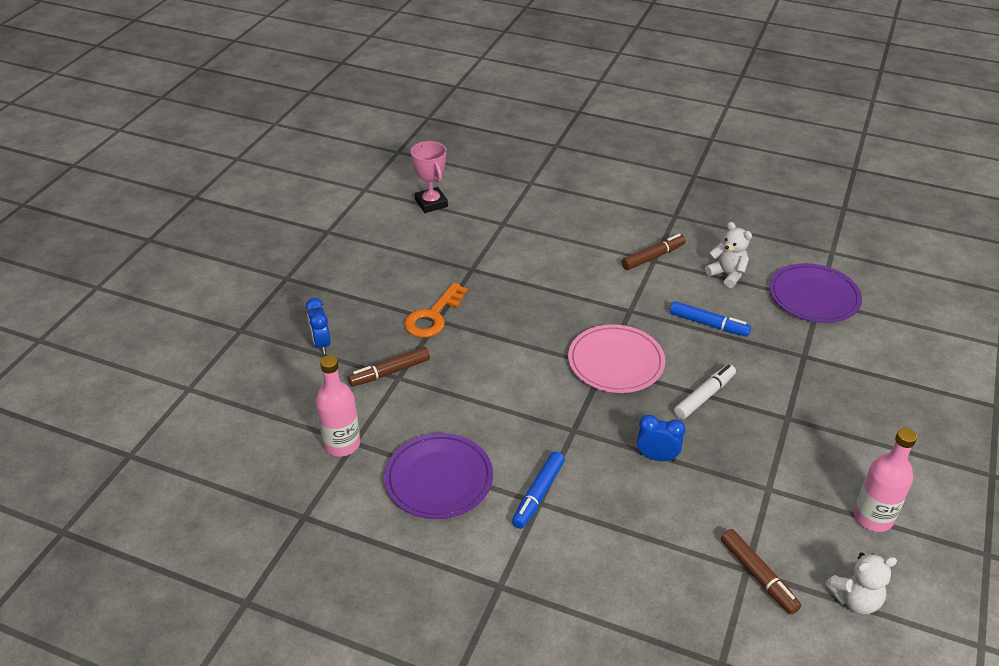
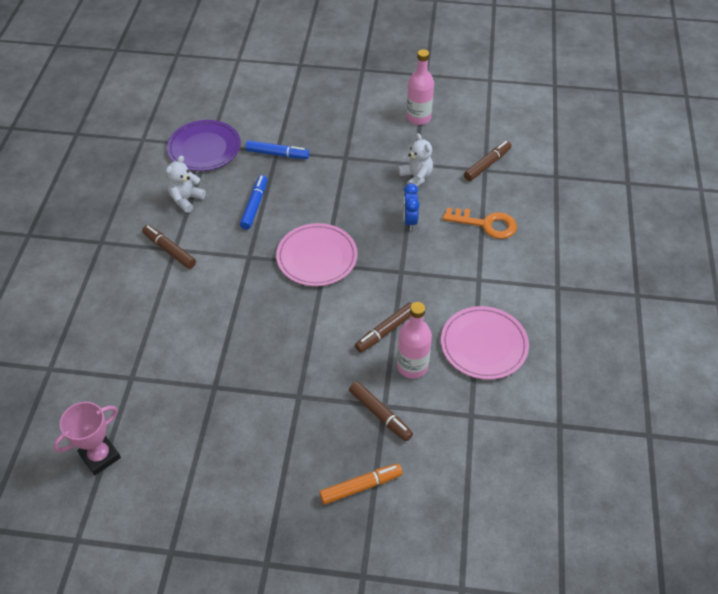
camera: 105 degrees left, 10 degrees up
blue clock [306,298,331,354] -> orange marker [319,464,403,505]
pink bottle [316,355,360,457] -> pink bottle moved to [397,302,432,379]
purple plate [384,433,493,519] -> pink plate [441,306,529,380]
orange key [404,283,468,338] -> orange key moved to [443,208,517,239]
blue marker [512,451,565,529] -> blue marker moved to [246,140,310,159]
white marker [674,364,736,419] -> none
white teddy bear [825,552,897,614] -> white teddy bear moved to [398,133,433,187]
none -> brown marker [355,303,412,353]

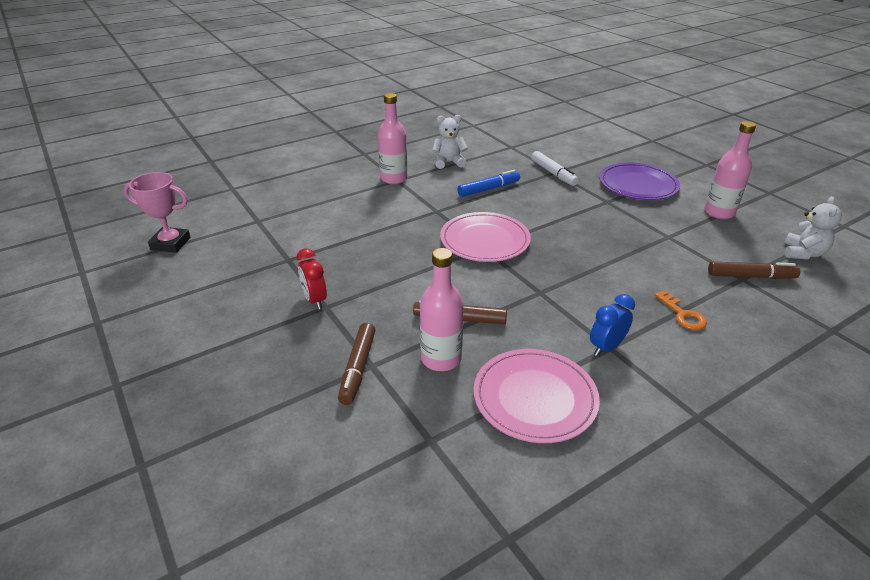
camera: 50 degrees right, 15 degrees down
brown marker [142,225,196,269] -> pink bottle [378,93,407,184]
purple plate [167,120,241,171] -> purple plate moved to [599,163,680,200]
blue marker [246,140,310,159] -> white marker [531,151,579,186]
orange marker [319,464,403,505] -> none
white teddy bear [398,133,433,187] -> white teddy bear moved to [784,196,842,260]
blue clock [403,184,420,230] -> blue clock moved to [590,294,635,356]
orange key [443,208,517,239] -> orange key [654,291,707,330], size x0.62
none -> red clock [296,248,327,310]

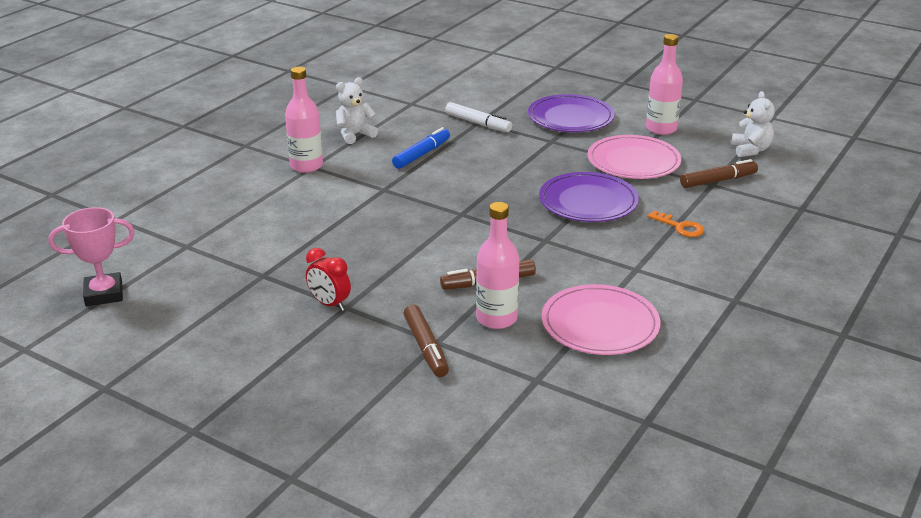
camera: 25 degrees left, 5 degrees down
pink plate [440,212,531,262] -> pink plate moved to [587,135,681,179]
blue clock [590,294,635,356] -> none
none -> purple plate [539,172,639,222]

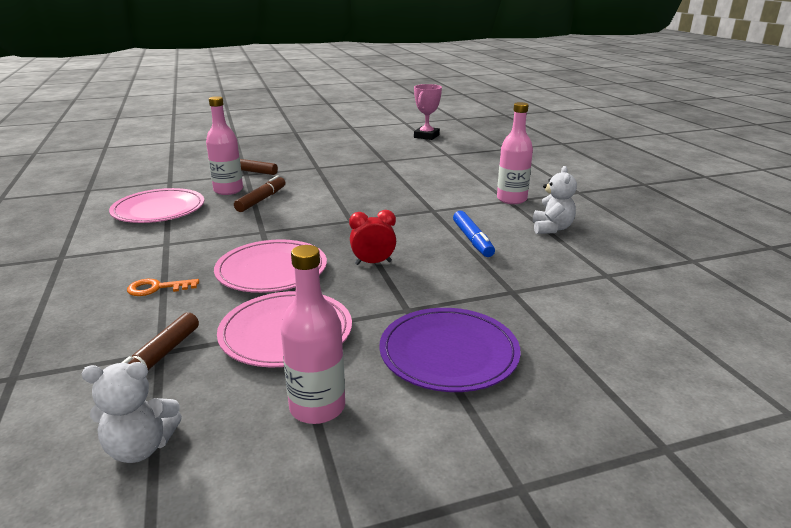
camera: 130 degrees right, 5 degrees down
red clock [306,248,351,311] -> red clock moved to [349,210,396,265]
white marker [445,102,512,132] -> none
purple plate [539,172,639,222] -> pink plate [214,239,327,293]
white teddy bear [731,91,775,157] -> white teddy bear turned 45 degrees counterclockwise [81,362,182,463]

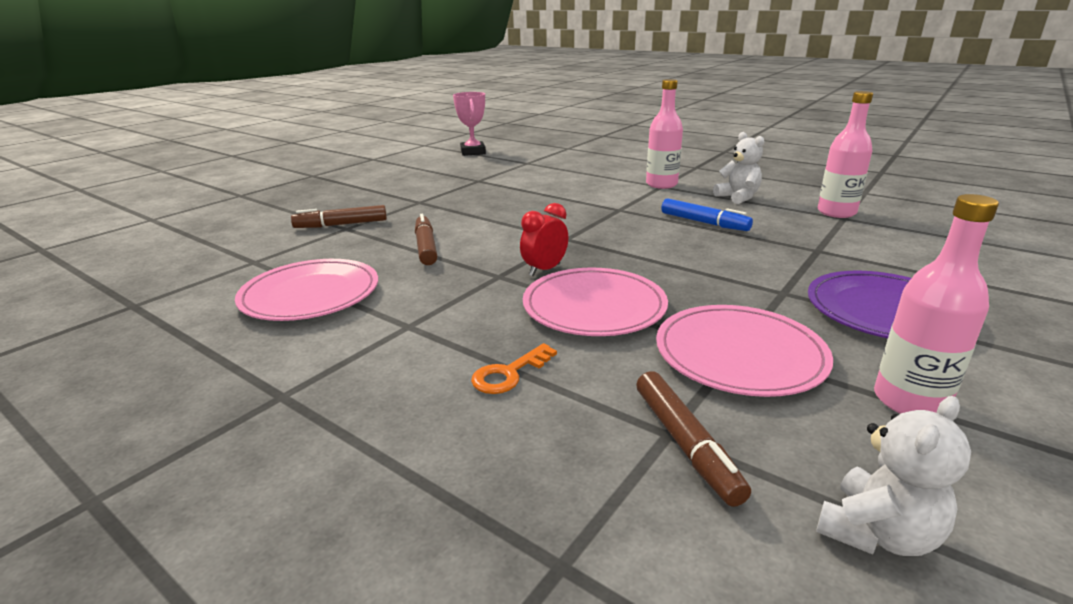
camera: 35 degrees left, 0 degrees up
pink bottle [206,96,243,195] -> pink bottle moved to [817,91,873,218]
red clock [349,210,396,265] -> red clock moved to [520,203,569,276]

